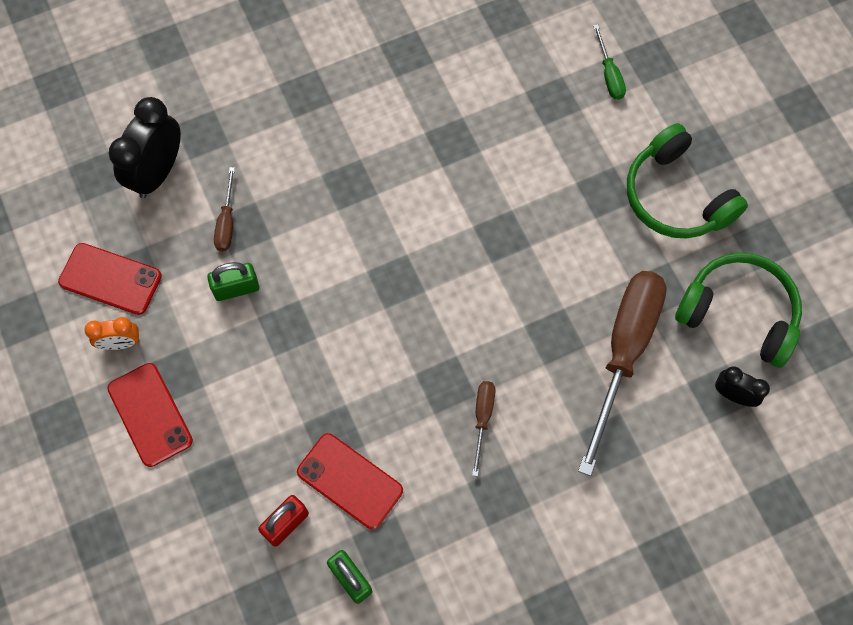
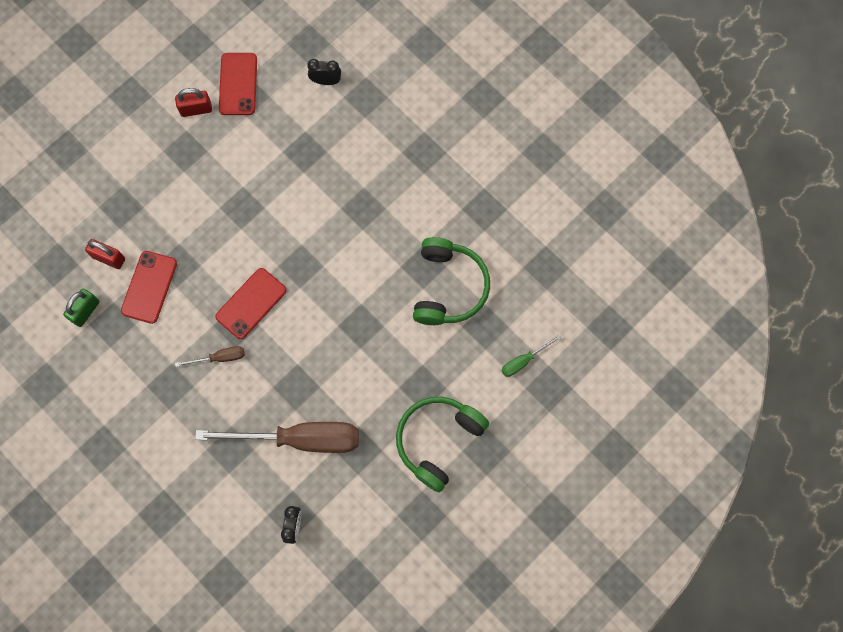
camera: 70 degrees right, 5 degrees up
orange clock [84,317,139,350] -> red padlock [175,88,212,117]
red phone [107,363,193,467] -> red phone moved to [215,268,286,339]
black clock [109,97,181,198] -> black clock [307,59,341,85], size x0.55
green padlock [207,262,259,301] -> none
brown screwdriver [214,167,235,251] -> none
green headphones [675,252,802,368] -> green headphones moved to [413,237,490,325]

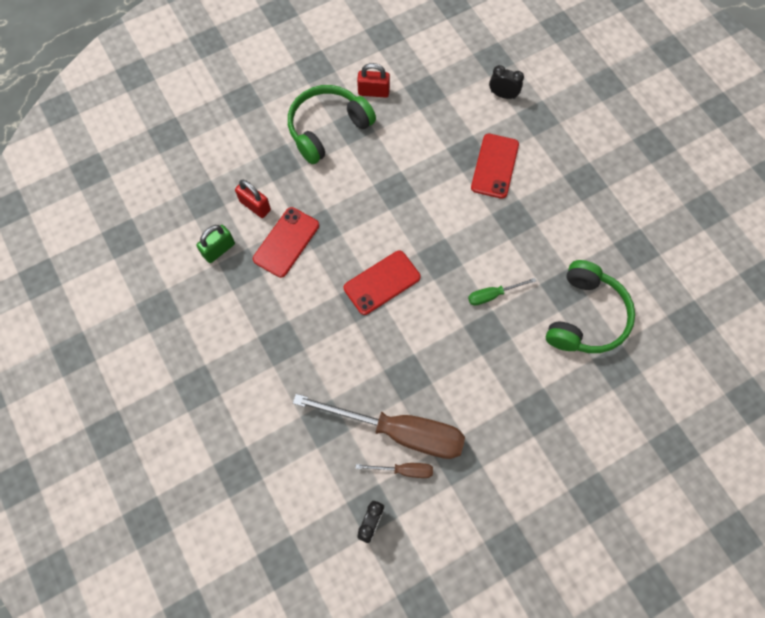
camera: 15 degrees right, 5 degrees down
brown screwdriver [175,346,245,367] -> brown screwdriver moved to [356,463,433,478]
red phone [219,53,257,115] -> red phone moved to [471,134,519,199]
green headphones [396,397,489,492] -> green headphones moved to [288,85,376,164]
green screwdriver [501,335,561,377] -> green screwdriver moved to [468,278,536,306]

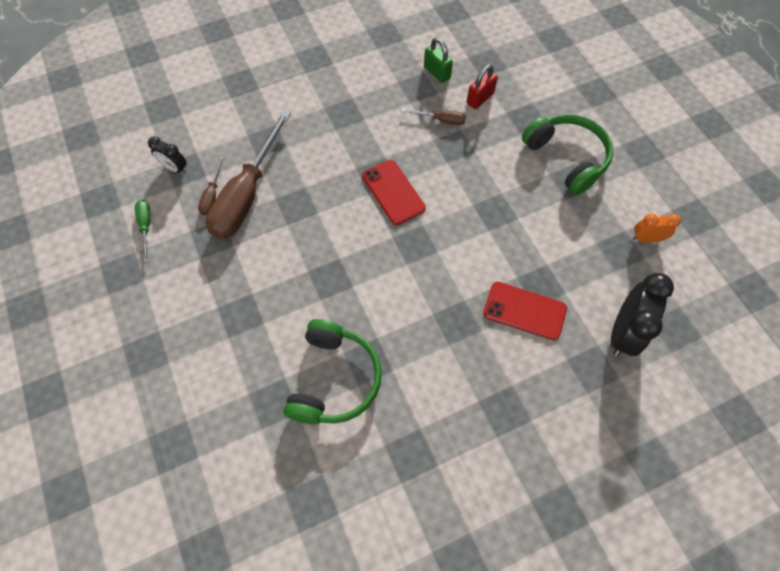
camera: 95 degrees right, 5 degrees down
red phone [253,207,319,278] -> brown screwdriver [402,108,466,125]
red padlock [357,63,390,98] -> none
green screwdriver [468,278,536,306] -> green screwdriver moved to [135,200,151,263]
black clock [489,65,524,99] -> black clock [611,273,674,356], size x1.81
green headphones [546,260,635,353] -> green headphones turned 105 degrees counterclockwise [283,319,382,424]
none -> orange clock [633,214,681,243]

